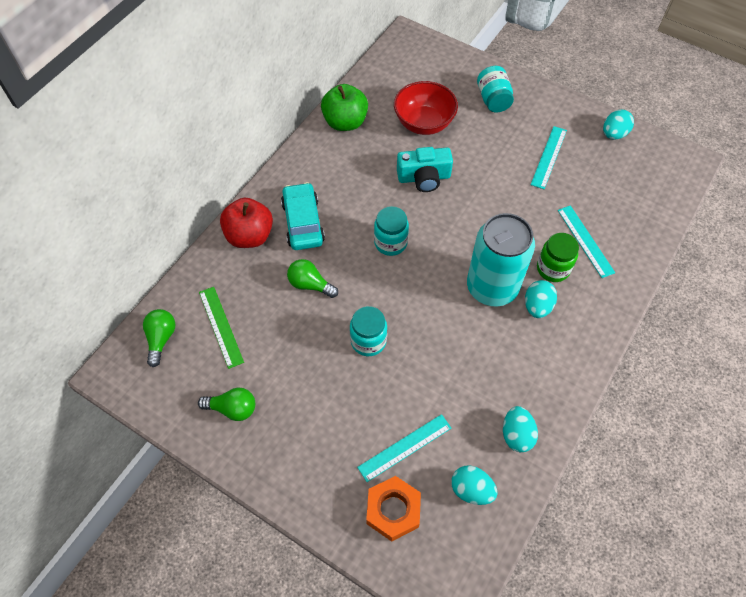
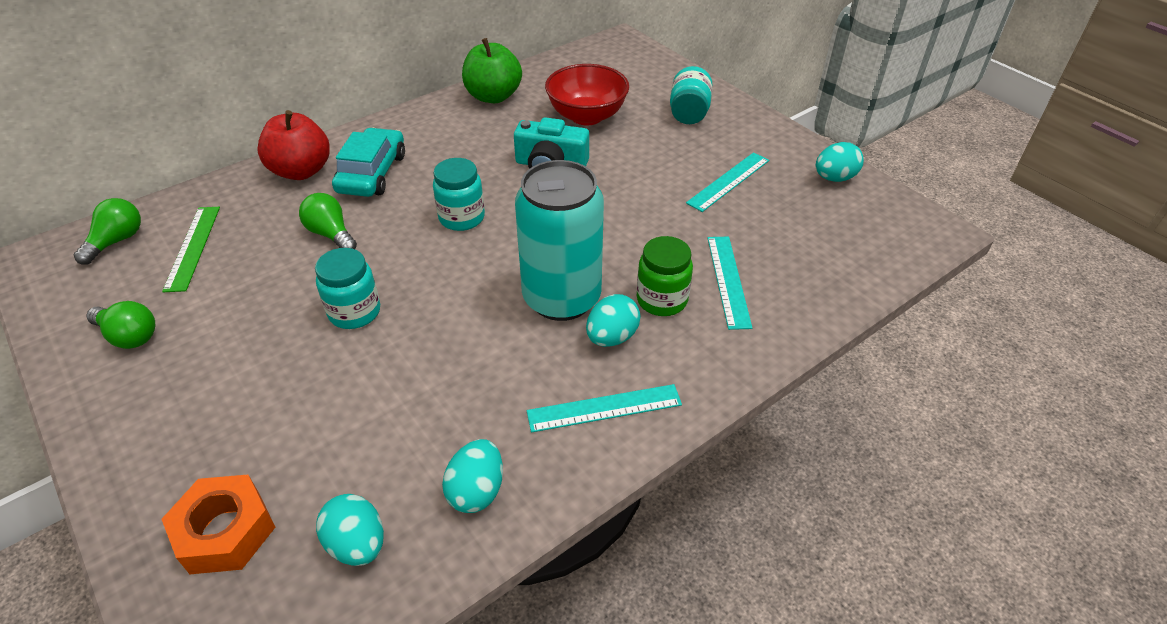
camera: 20 degrees right, 15 degrees down
turquoise ruler [357,414,451,482] -> turquoise ruler moved to [527,384,682,433]

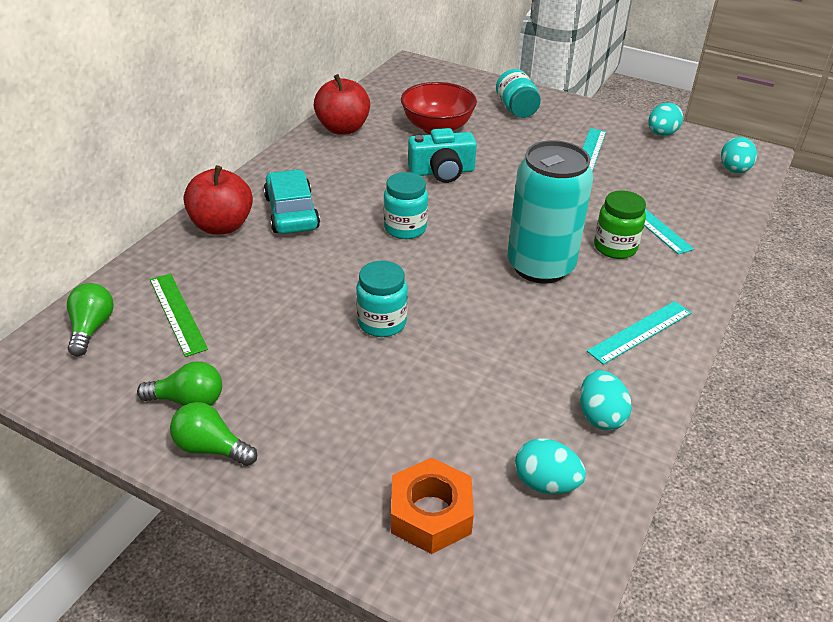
camera: 25 degrees left, 5 degrees down
green light bulb [299,193,357,249] -> green light bulb moved to [170,402,257,466]
green apple [462,38,522,103] -> red apple [314,74,370,135]
turquoise egg [586,294,641,347] -> turquoise egg moved to [721,137,757,173]

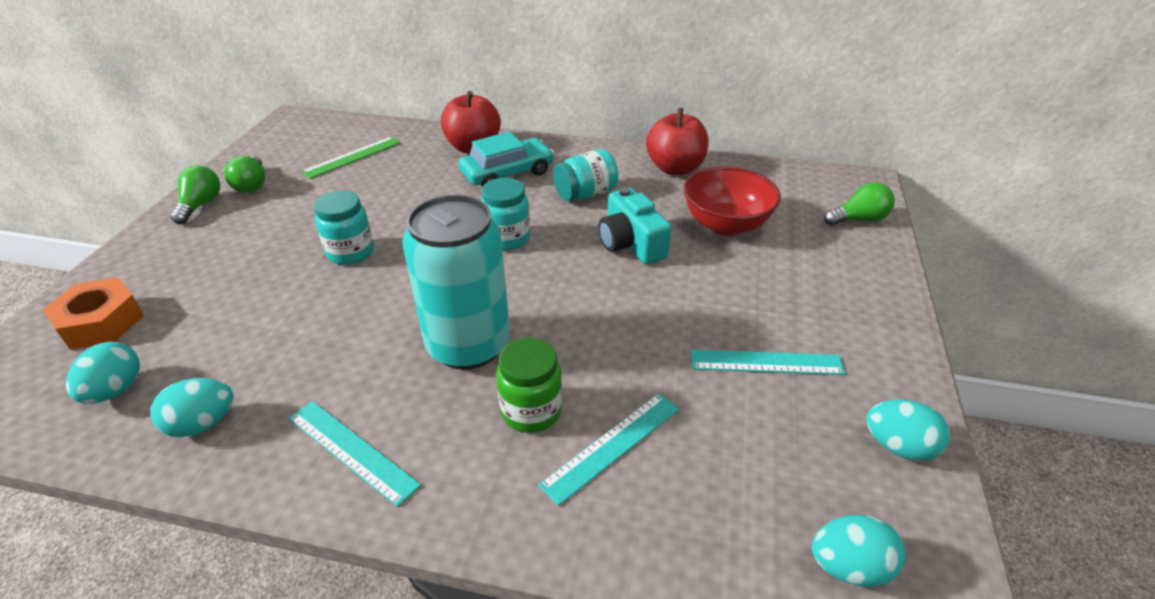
camera: 75 degrees right, 0 degrees up
green light bulb [67,283,114,356] -> green light bulb moved to [824,183,895,226]
turquoise jar [496,69,541,118] -> turquoise jar moved to [553,149,618,201]

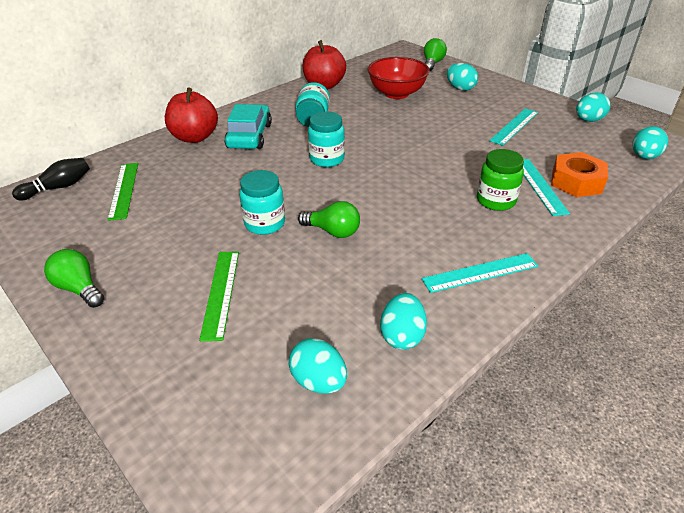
camera: 55 degrees left, 0 degrees up
orange nut [43,277,144,350] -> orange nut moved to [551,152,608,197]
green light bulb [224,156,265,193] -> green light bulb moved to [298,201,360,238]
turquoise can [402,195,510,370] -> none
turquoise camera [598,187,671,264] -> none
none -> black bowling pin [12,158,90,201]
none -> green ruler [199,251,239,341]
none -> turquoise egg [447,63,479,91]

